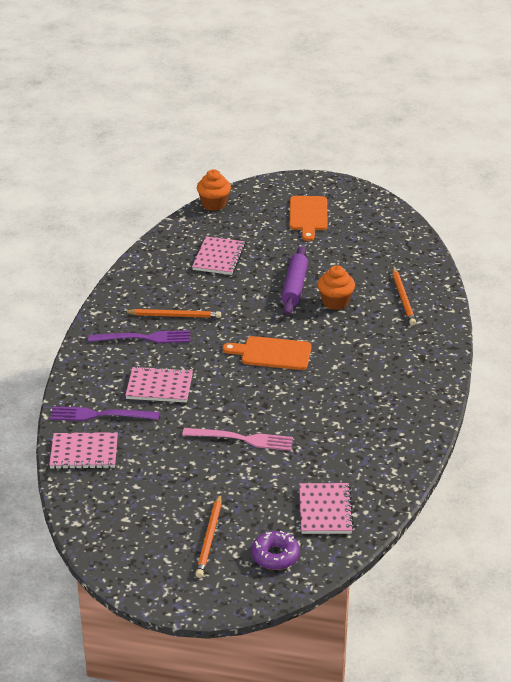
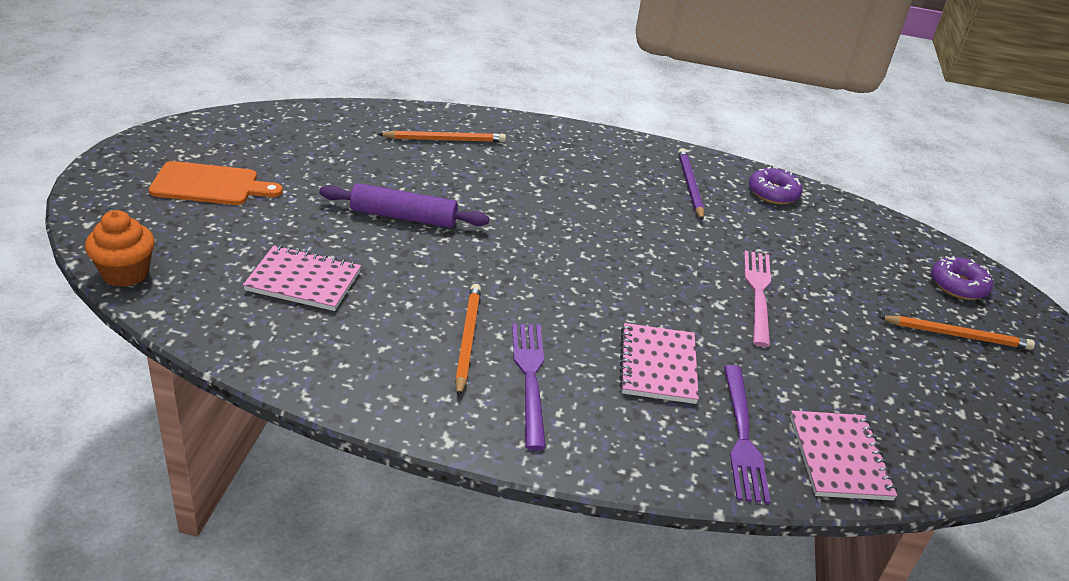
camera: 95 degrees left, 0 degrees up
orange cutting board [223,336,312,370] -> none
pink notebook [299,483,354,534] -> none
orange cupcake [318,265,355,310] -> none
none -> purple pencil [678,148,704,221]
none -> purple donut [749,167,803,204]

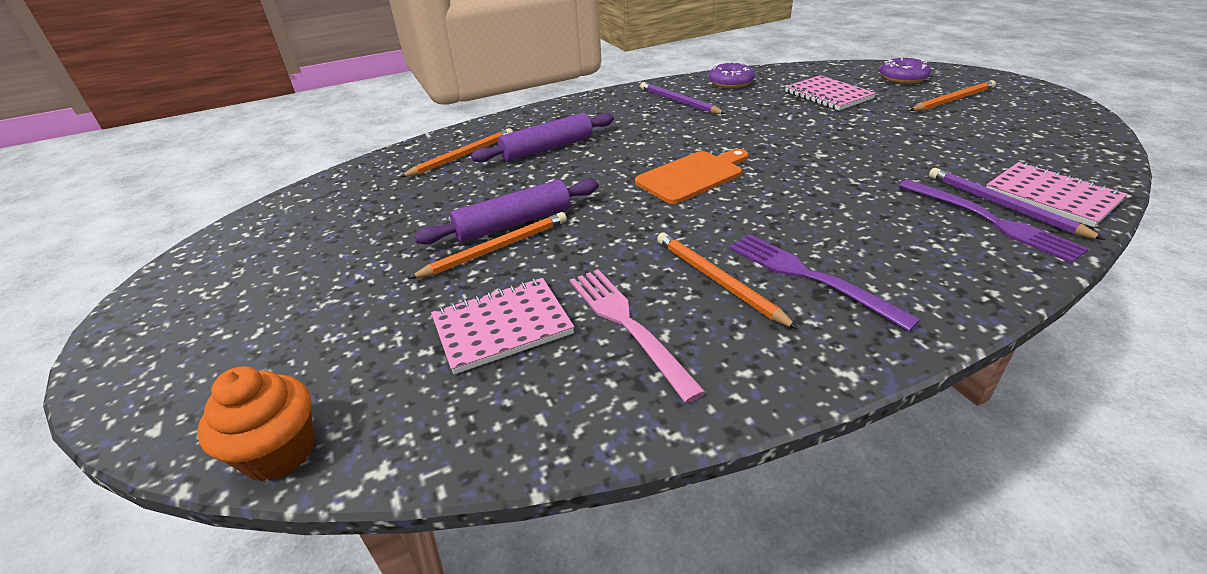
camera: 30 degrees left, 0 degrees up
orange cutting board [149,161,283,205] -> orange cutting board moved to [635,149,748,204]
pink notebook [619,323,699,404] -> pink notebook moved to [785,75,876,110]
pink fork [744,251,771,347] -> pink fork moved to [570,269,706,403]
none -> orange pencil [408,212,567,279]
none -> purple rolling pin [471,113,614,163]
none -> purple pencil [929,168,1105,240]

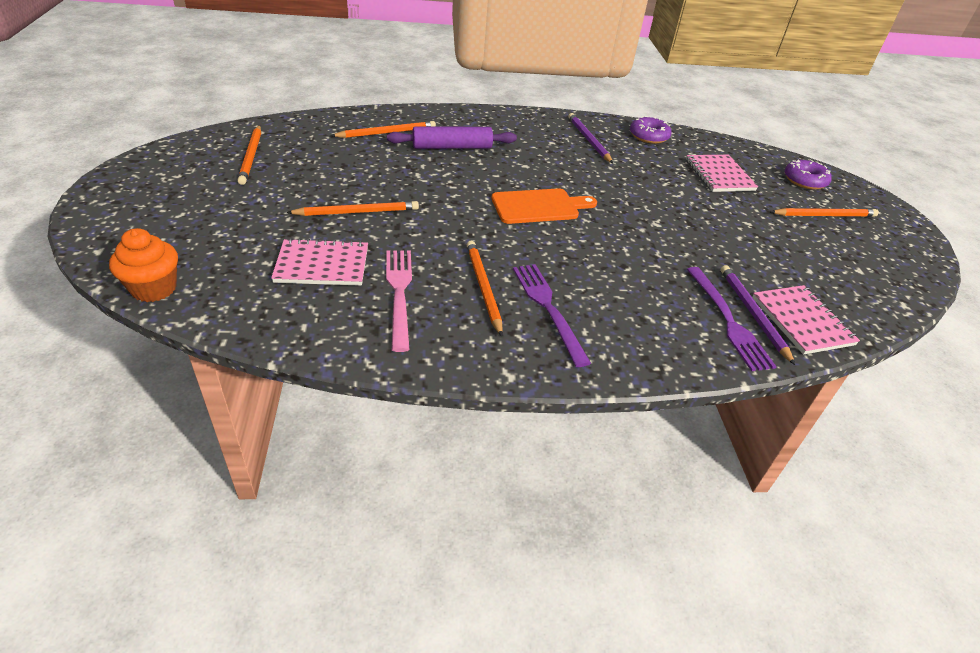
camera: 15 degrees right, 5 degrees up
purple rolling pin [414,179,599,245] -> none
none -> orange pencil [237,125,261,185]

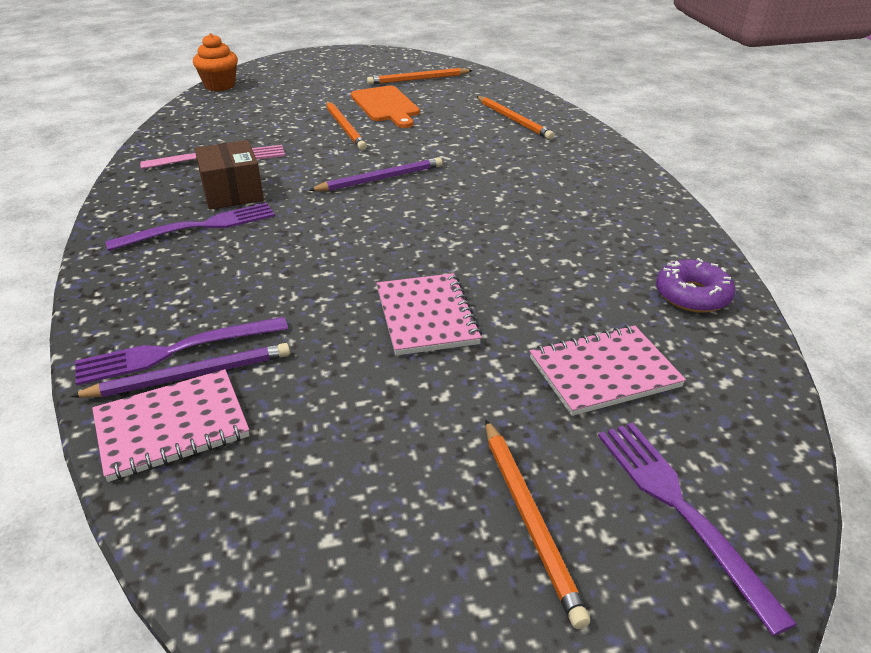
camera: 85 degrees right, 5 degrees down
pink notebook [271,238,368,286] -> pink notebook moved to [376,273,482,355]
purple rolling pin [387,126,517,149] -> none
orange pencil [467,241,503,337] -> brown box [195,140,264,210]
orange cutting board [491,189,597,224] -> orange cutting board moved to [351,86,420,128]
purple pencil [568,113,613,163] -> purple pencil moved to [308,157,443,191]
purple donut [785,159,832,190] -> purple fork [598,423,797,636]

